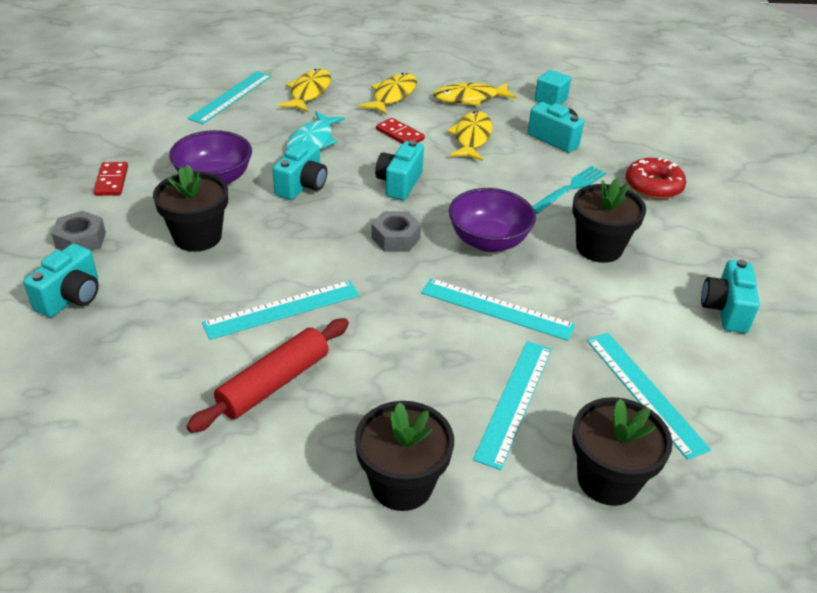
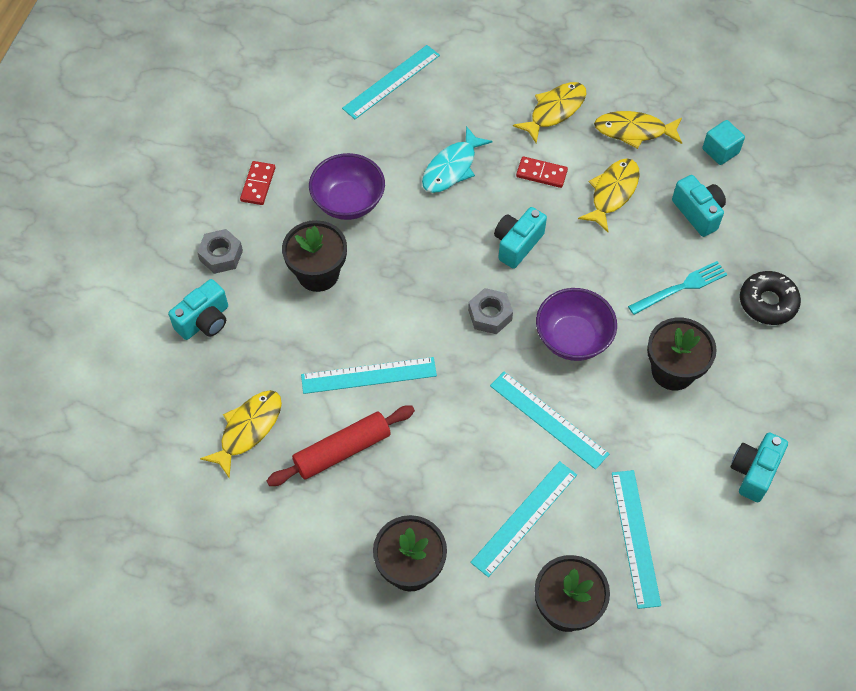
camera: 20 degrees right, 20 degrees up
turquoise camera [273,141,327,200] -> none
yellow fish [279,69,331,112] -> yellow fish moved to [200,390,282,478]
red domino [376,118,425,144] -> red domino turned 45 degrees counterclockwise [516,156,568,188]
red donut [626,158,686,199] -> black donut [740,271,801,325]

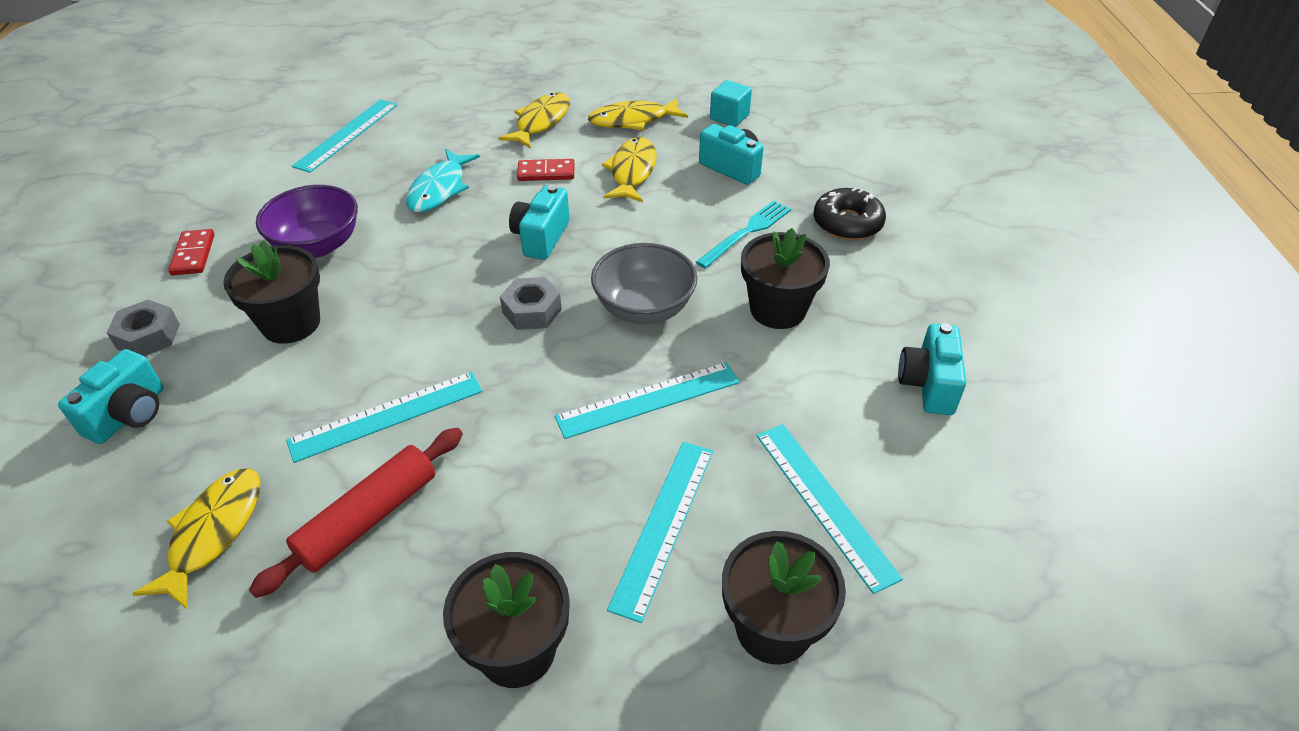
camera: 20 degrees left, 15 degrees down
turquoise ruler [490,372,609,469] -> turquoise ruler turned 45 degrees counterclockwise [555,362,740,439]
purple bowl [536,288,617,361] -> grey bowl [591,243,697,324]

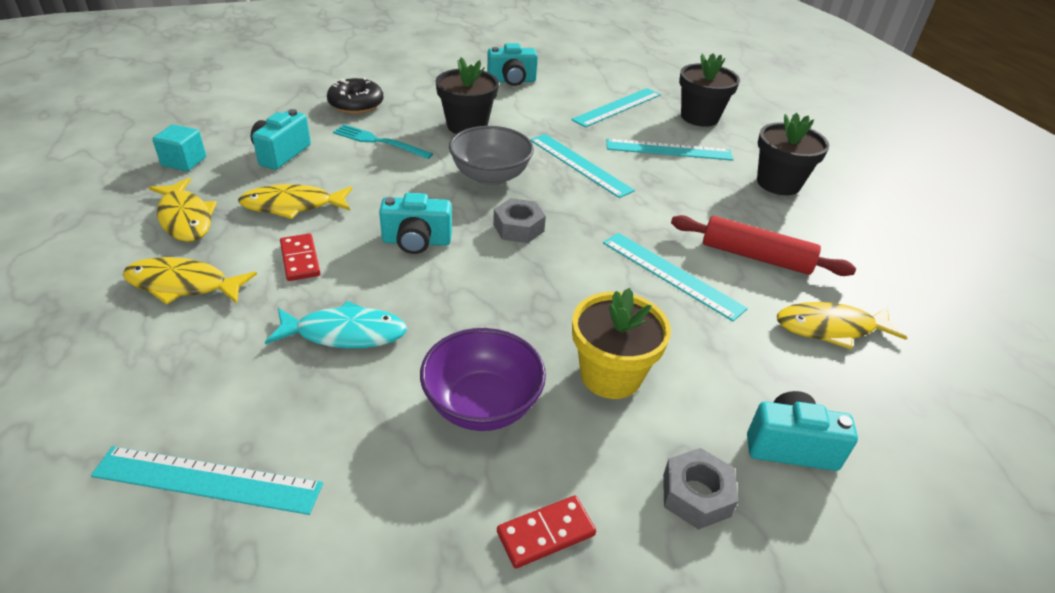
camera: 110 degrees left, 5 degrees down
black flower pot [223,240,320,344] -> yellow flower pot [572,288,671,399]

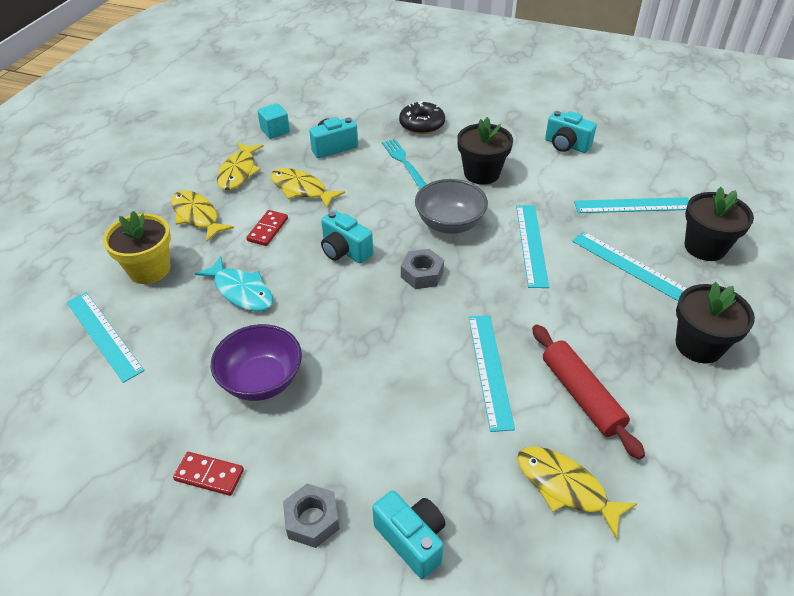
camera: 45 degrees right, 5 degrees up
yellow flower pot [572,288,671,399] -> yellow flower pot moved to [103,211,171,284]

